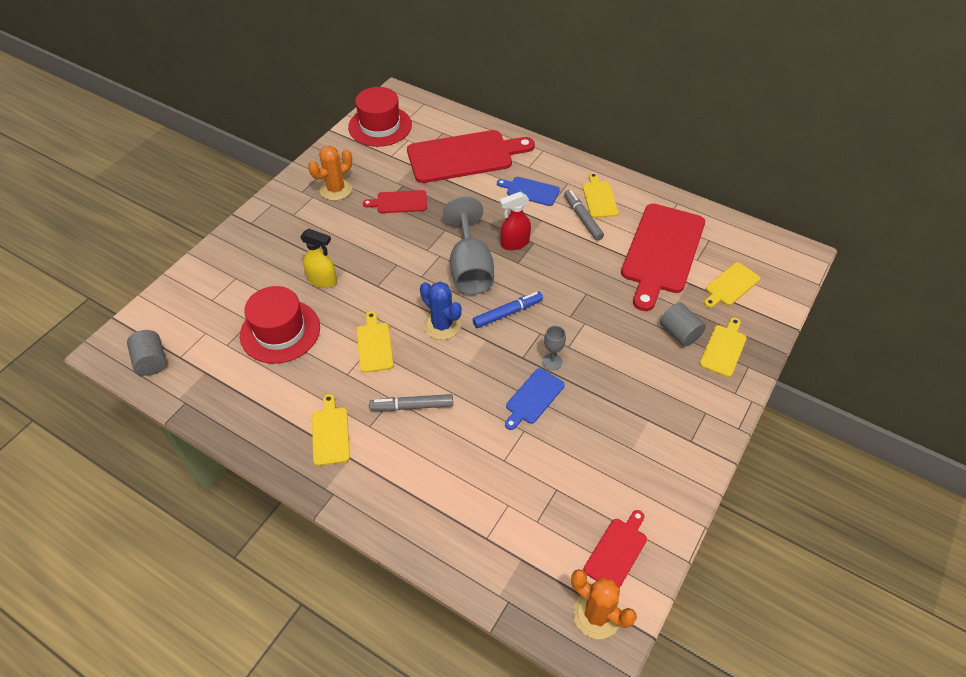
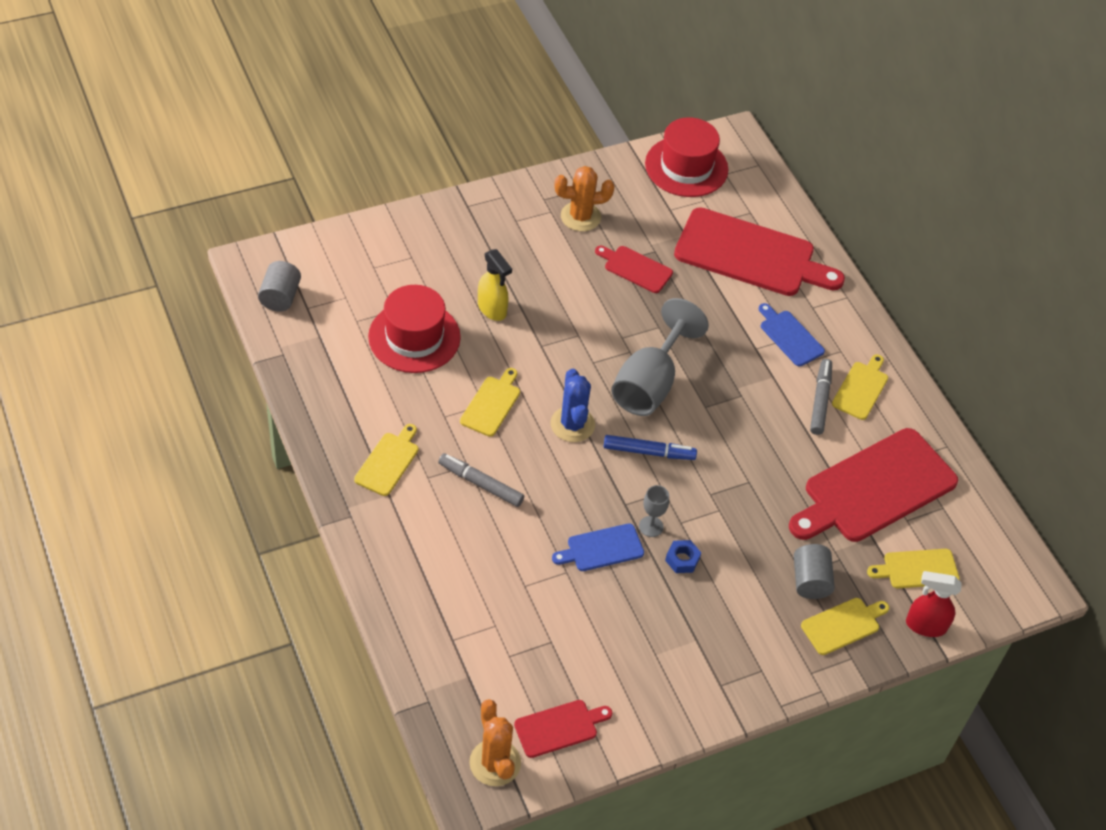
camera: 30 degrees right, 0 degrees up
red spray bottle [499,192,531,250] -> red spray bottle moved to [906,571,962,637]
none -> blue nut [665,540,701,573]

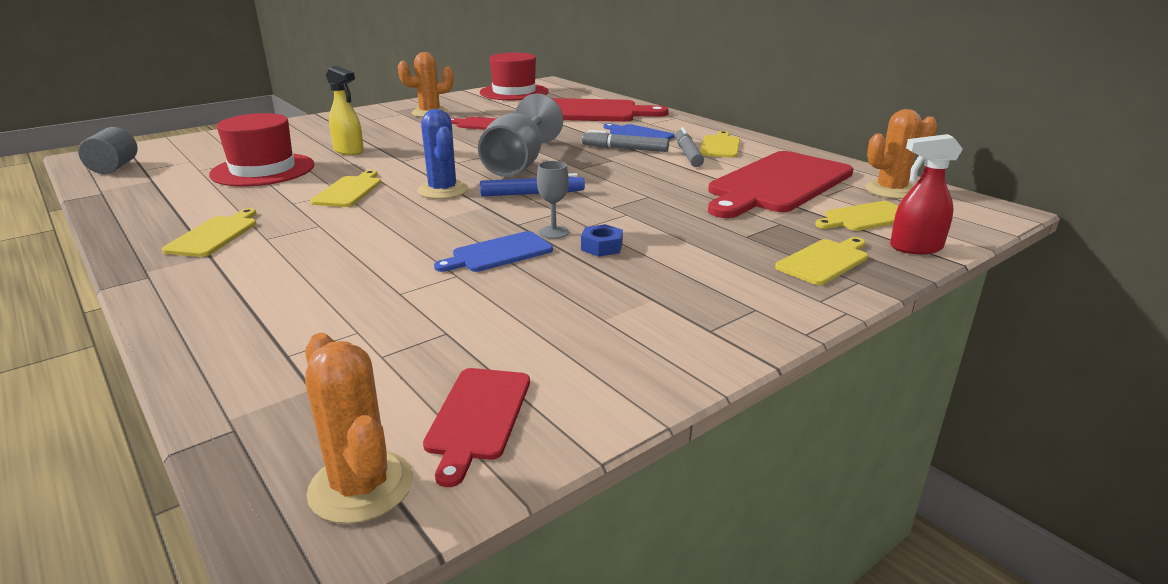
camera: 10 degrees left, 25 degrees down
grey marker [438,453,524,507] -> grey marker moved to [582,130,669,152]
red cutting board [514,700,612,758] -> red cutting board turned 135 degrees clockwise [423,368,530,487]
grey cylinder [794,544,835,599] -> none
none -> orange cactus [865,109,937,199]

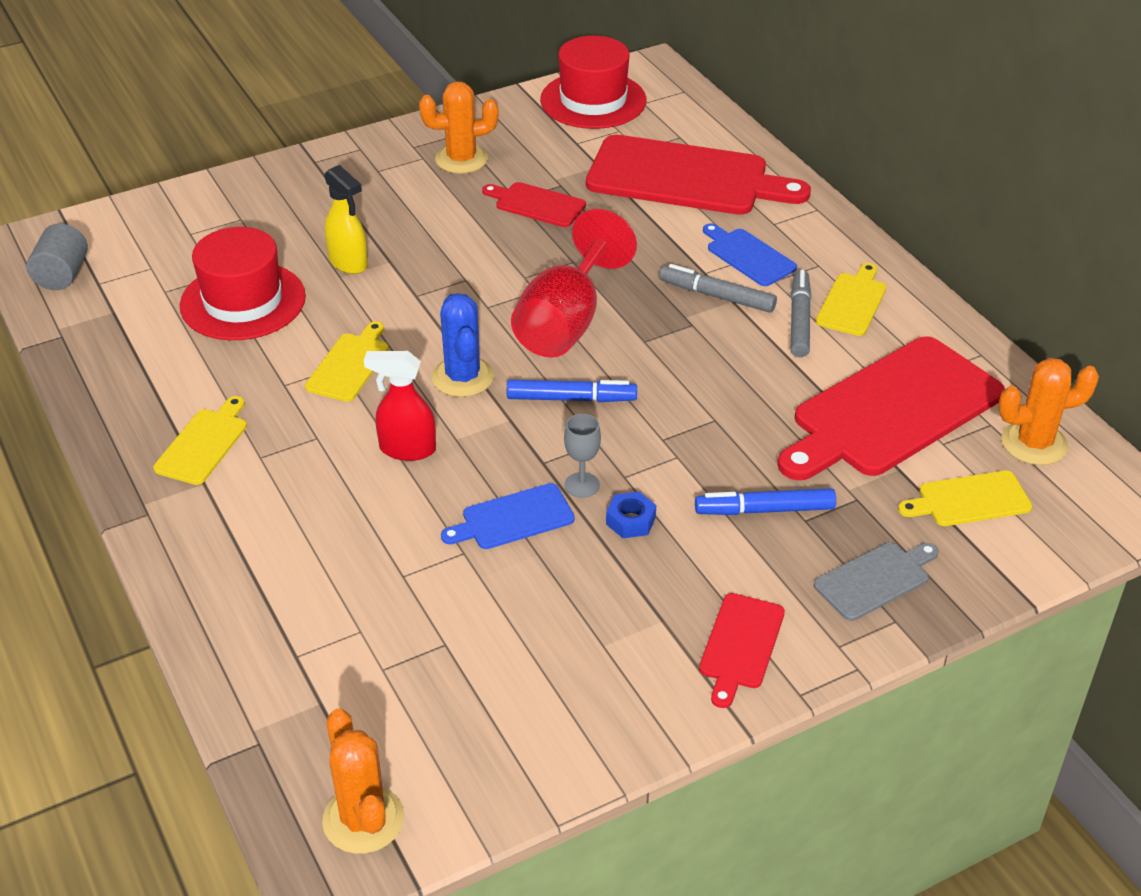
camera: 10 degrees right, 15 degrees up
red cutting board [423,368,530,487] -> red cutting board moved to [699,593,785,708]
grey goblet [478,94,563,177] -> red goblet [511,209,637,357]
yellow cutting board [775,237,868,285] -> grey cutting board [814,542,939,621]
red spray bottle [890,134,963,254] -> red spray bottle moved to [364,351,436,461]
none -> blue marker [695,488,836,515]

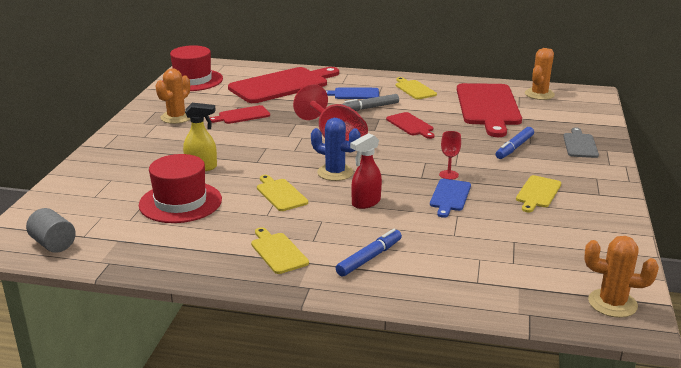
camera: 50 degrees left, 15 degrees down
blue marker [507,380,637,402] -> blue marker moved to [336,229,402,277]
grey goblet [564,414,601,498] -> red goblet [439,131,461,180]
blue nut [606,492,656,538] -> none
red cutting board [699,593,785,708] -> red cutting board moved to [386,112,435,139]
grey marker [791,270,811,357] -> none
yellow cutting board [898,471,1032,526] -> yellow cutting board moved to [516,175,561,212]

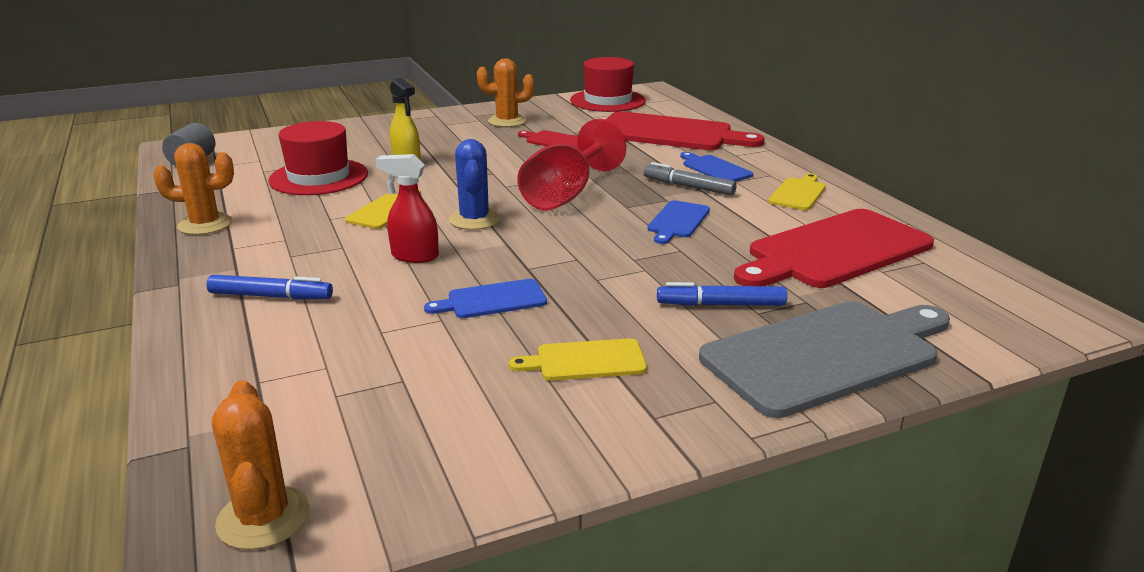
camera: 55 degrees right, 0 degrees up
yellow cutting board [251,227,309,274] -> none
red cutting board [386,112,435,139] -> blue cutting board [648,200,710,244]
red goblet [439,131,461,180] -> none
orange cactus [525,48,555,100] -> orange cactus moved to [153,143,234,235]
grey cutting board [563,127,599,158] -> grey cutting board [699,301,950,418], size x2.10

